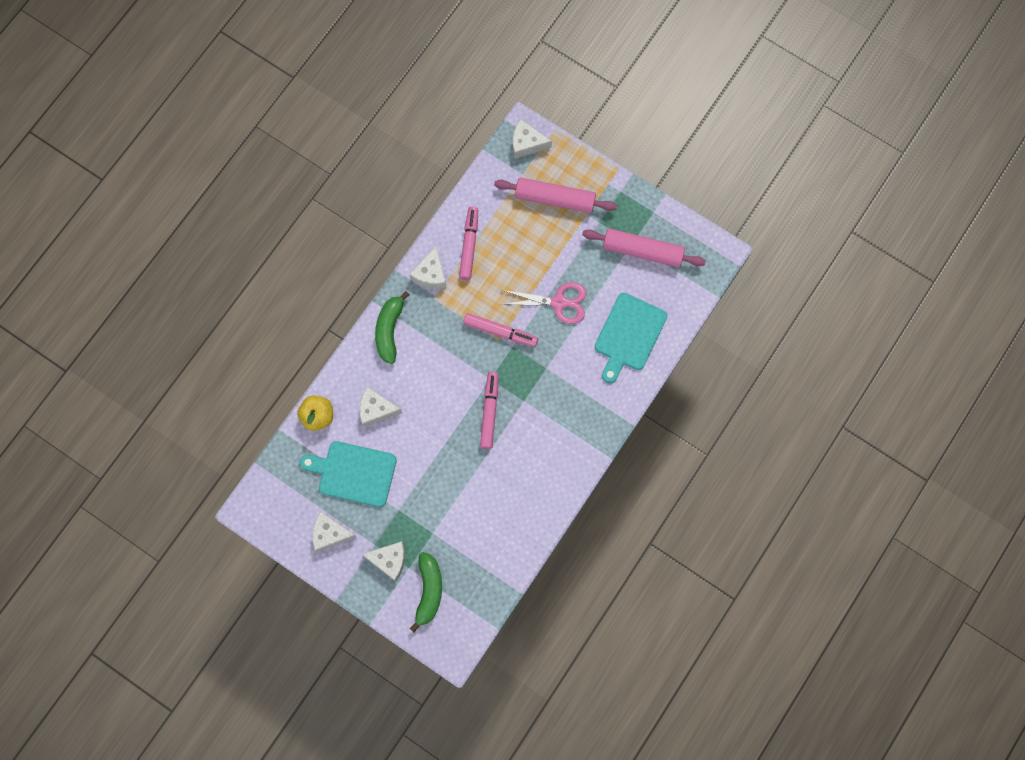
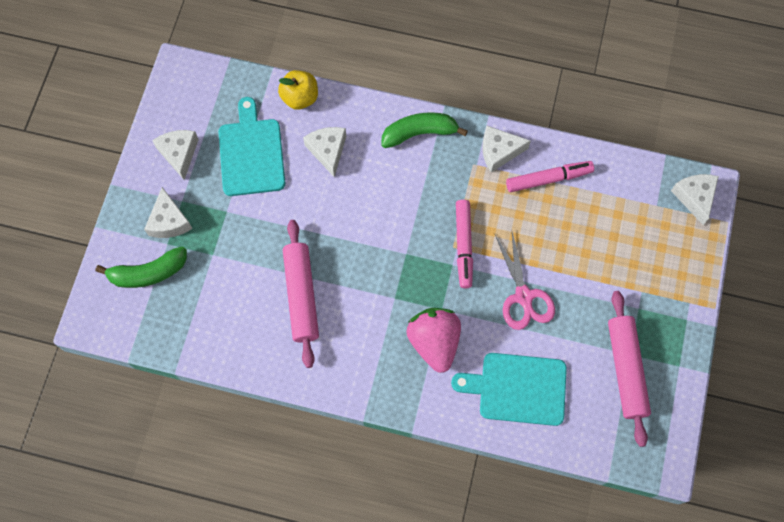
camera: 70 degrees right, 5 degrees down
pink marker [480,372,498,449] -> none
pink rolling pin [494,177,617,213] -> pink rolling pin moved to [283,220,319,368]
none -> pink strawberry [406,308,461,373]

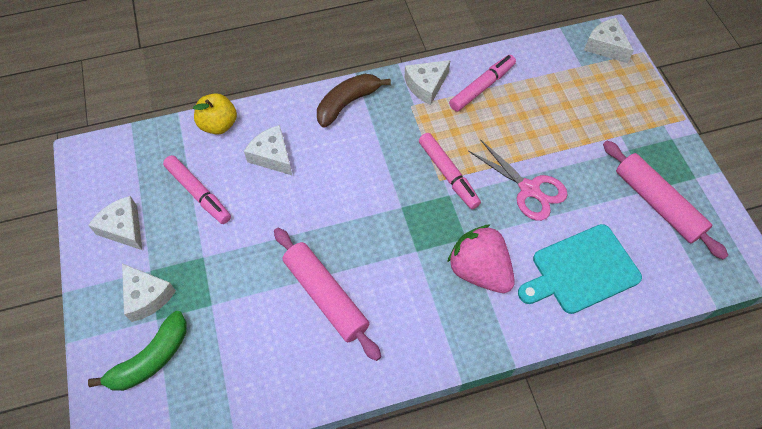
camera: 30 degrees left, 10 degrees down
turquoise cutting board [218,97,285,196] -> pink marker [163,155,231,224]
green banana [381,112,468,148] -> brown banana [317,74,391,127]

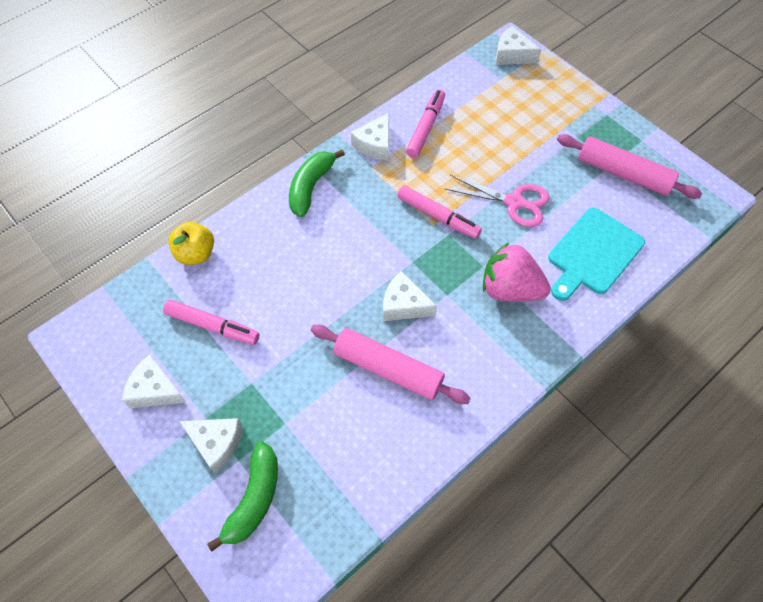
camera: 25 degrees left, 0 degrees up
white cheese [244,125,293,176] -> white cheese moved to [383,271,437,321]
brown banana [317,74,391,127] -> green banana [289,149,345,217]

